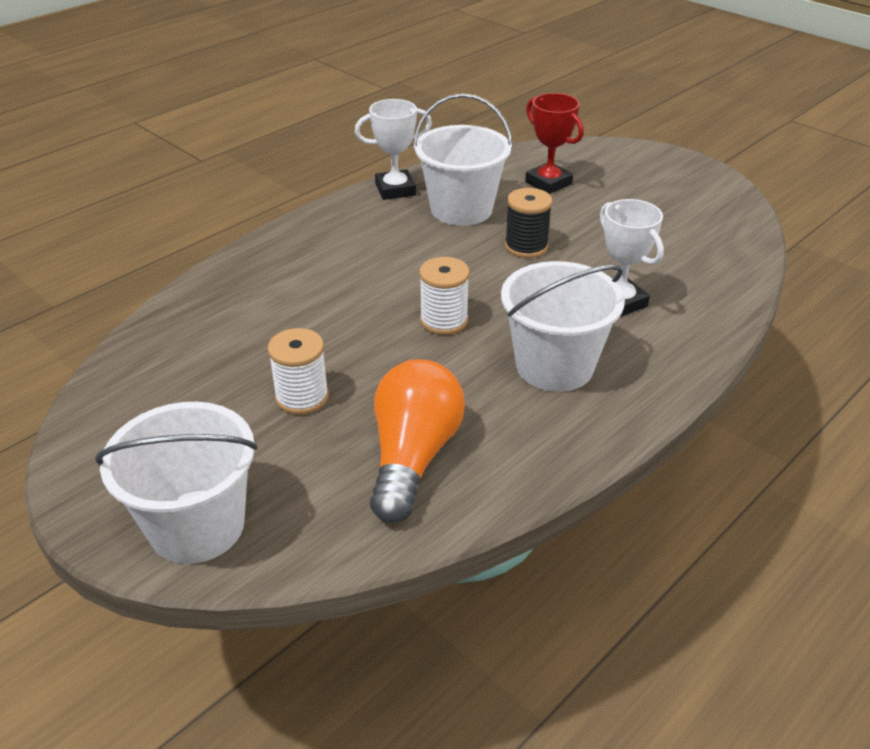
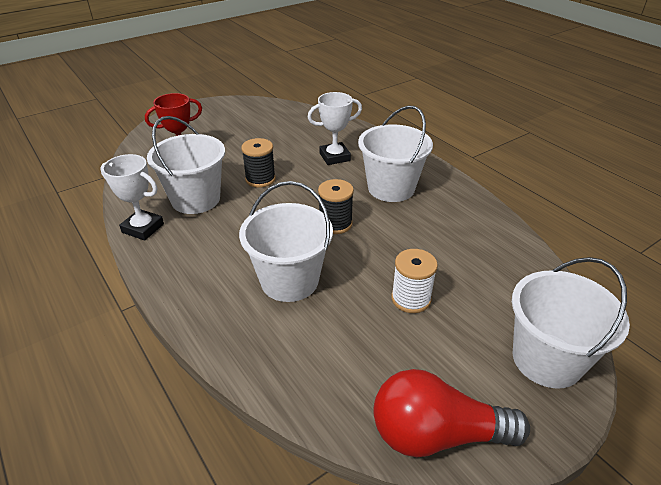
camera: 80 degrees left, 0 degrees up
white trophy [355,99,432,200] -> white trophy turned 60 degrees counterclockwise [100,154,164,241]
orange light bulb [370,359,465,523] -> none
white spool [419,257,470,335] -> black spool [318,179,354,234]
none -> white bucket [239,181,333,302]
none -> red light bulb [374,369,530,457]

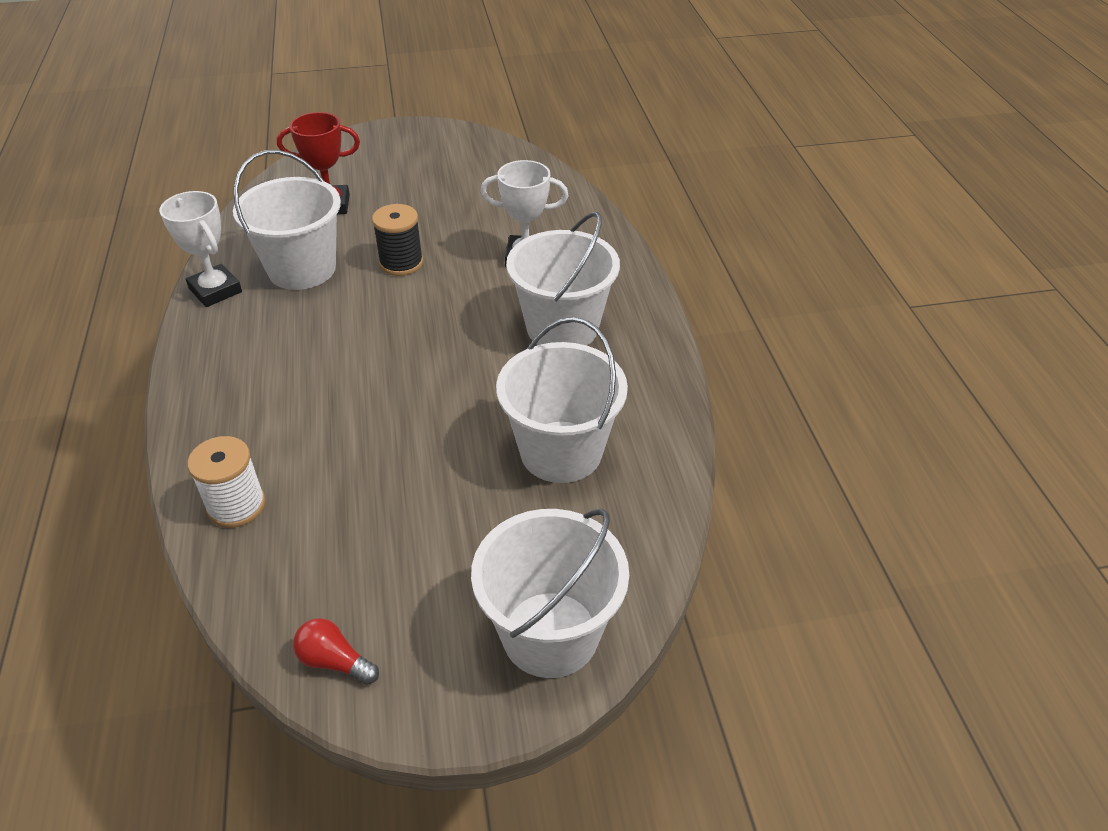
camera: 25 degrees right, 5 degrees up
white bucket [239,181,333,302] -> white bucket moved to [496,317,628,483]
black spool [318,179,354,234] -> none
red light bulb [374,369,530,457] -> red light bulb [293,618,379,685], size x0.46
white spool [391,249,438,313] -> white spool moved to [187,436,266,528]

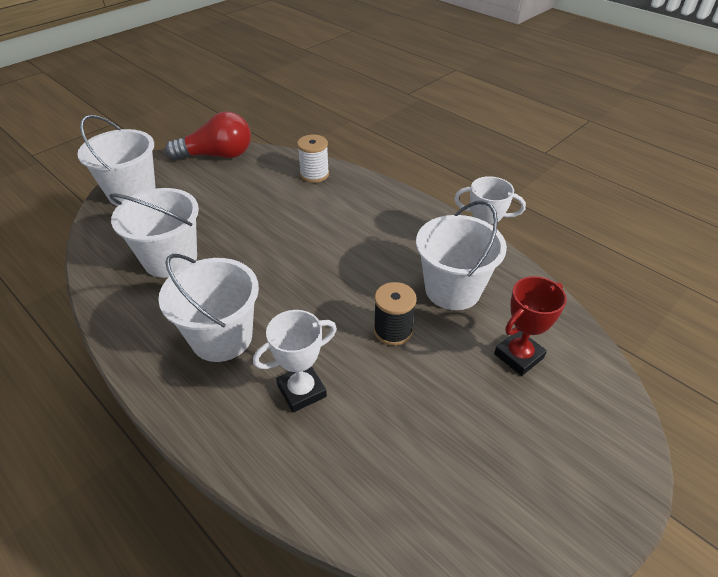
camera: 145 degrees right, 0 degrees up
red light bulb [293,618,379,685] -> red light bulb [165,111,251,160], size x2.17

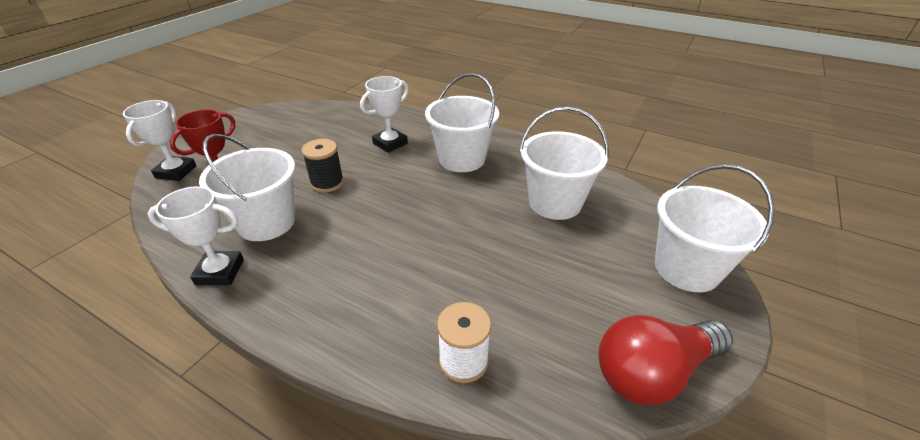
camera: 165 degrees right, 5 degrees down
none -> white trophy [123,100,196,181]

